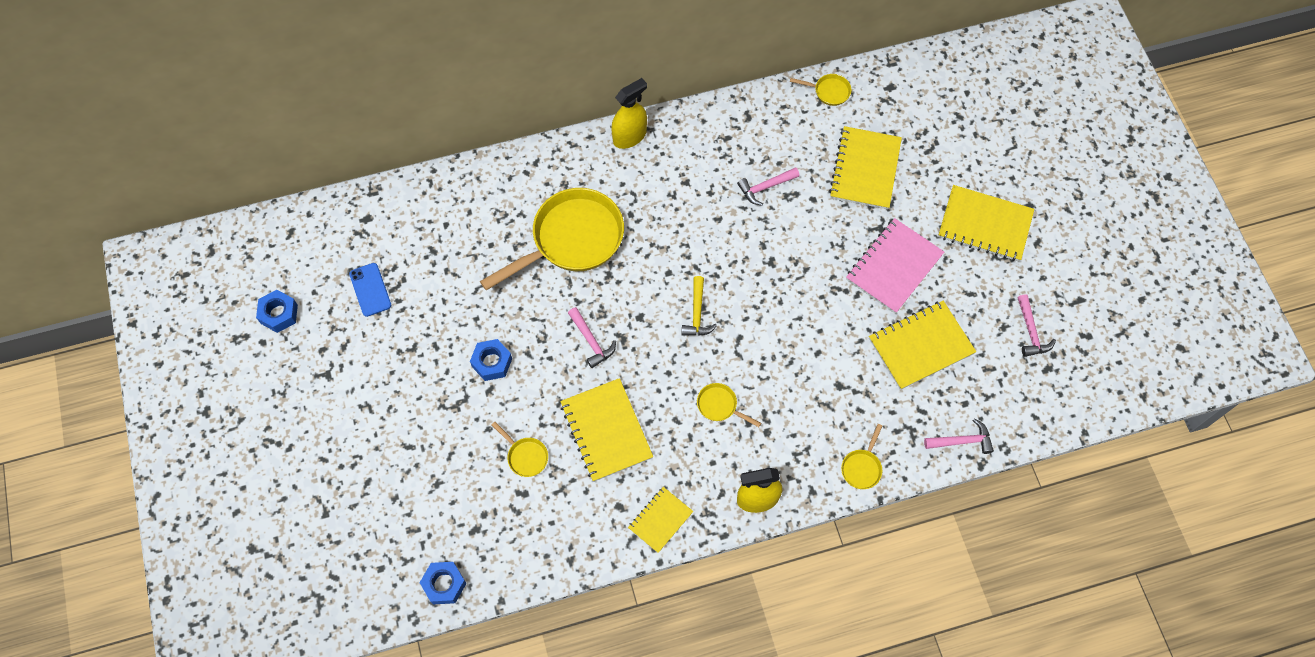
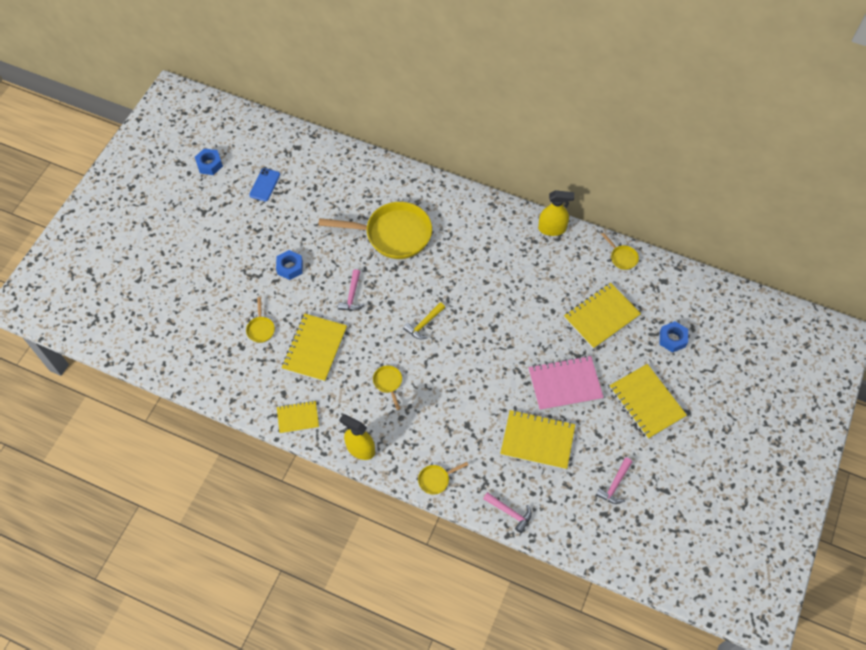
camera: 40 degrees right, 5 degrees down
blue nut [420,562,467,604] -> blue nut moved to [660,321,688,353]
yellow spray bottle [611,78,647,149] -> yellow spray bottle moved to [538,190,574,236]
pink hammer [737,167,800,206] -> none

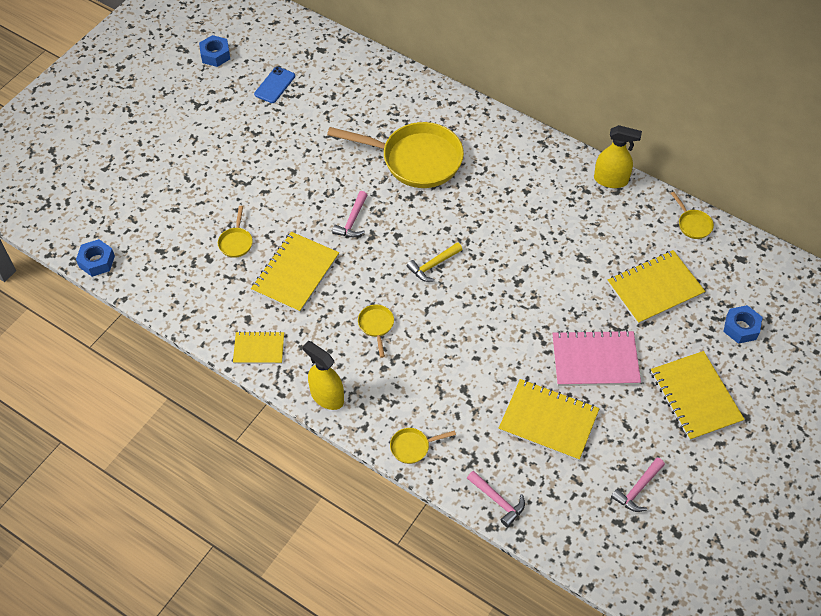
camera: 10 degrees right, 5 degrees down
blue nut [276,250,303,280] -> blue nut moved to [76,239,115,277]

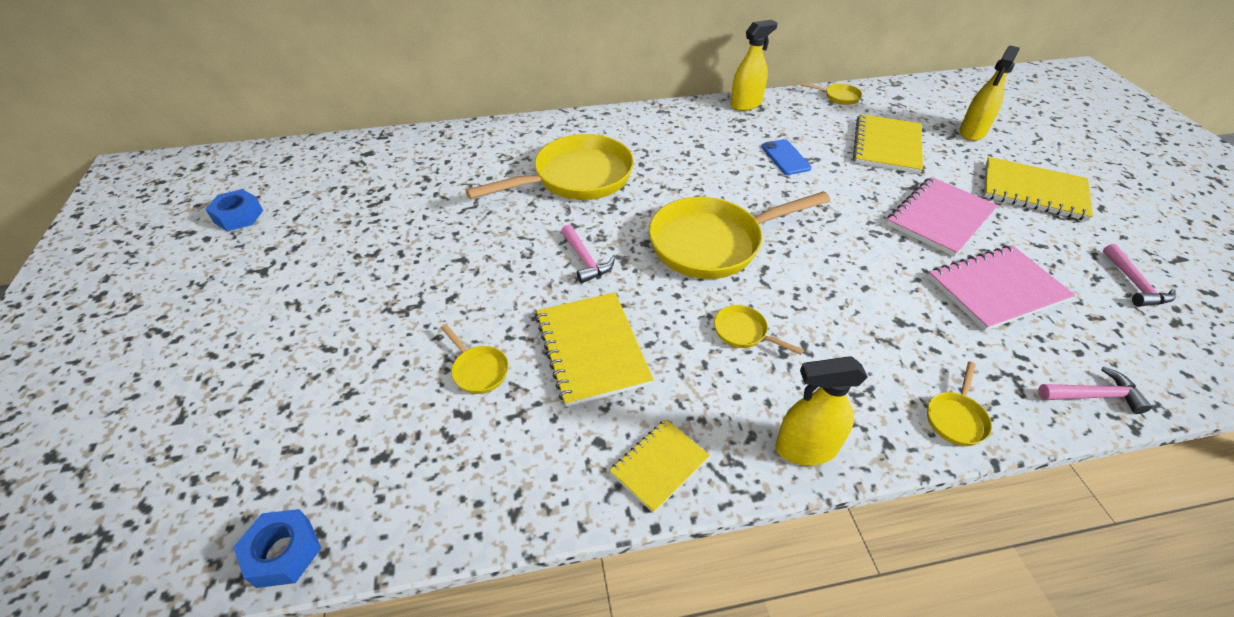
camera: 45 degrees left, 10 degrees down
blue phone [254,67,295,103] -> blue phone moved to [762,139,811,175]
yellow hammer [407,242,463,282] -> yellow pan [649,191,830,279]
yellow notebook [499,379,600,461] -> pink notebook [928,245,1075,331]
blue nut [723,305,762,344] -> yellow spray bottle [960,45,1020,141]

